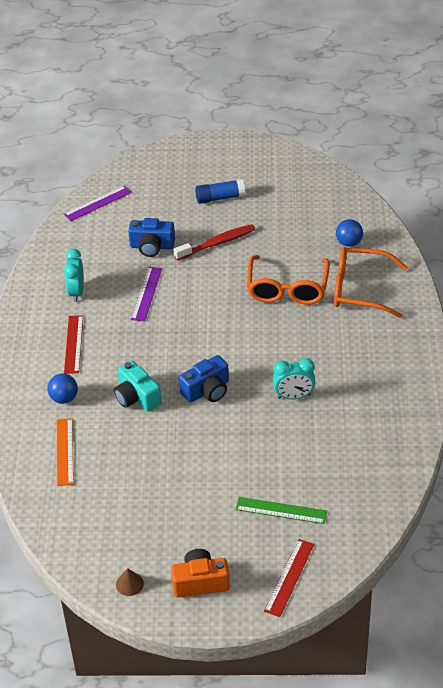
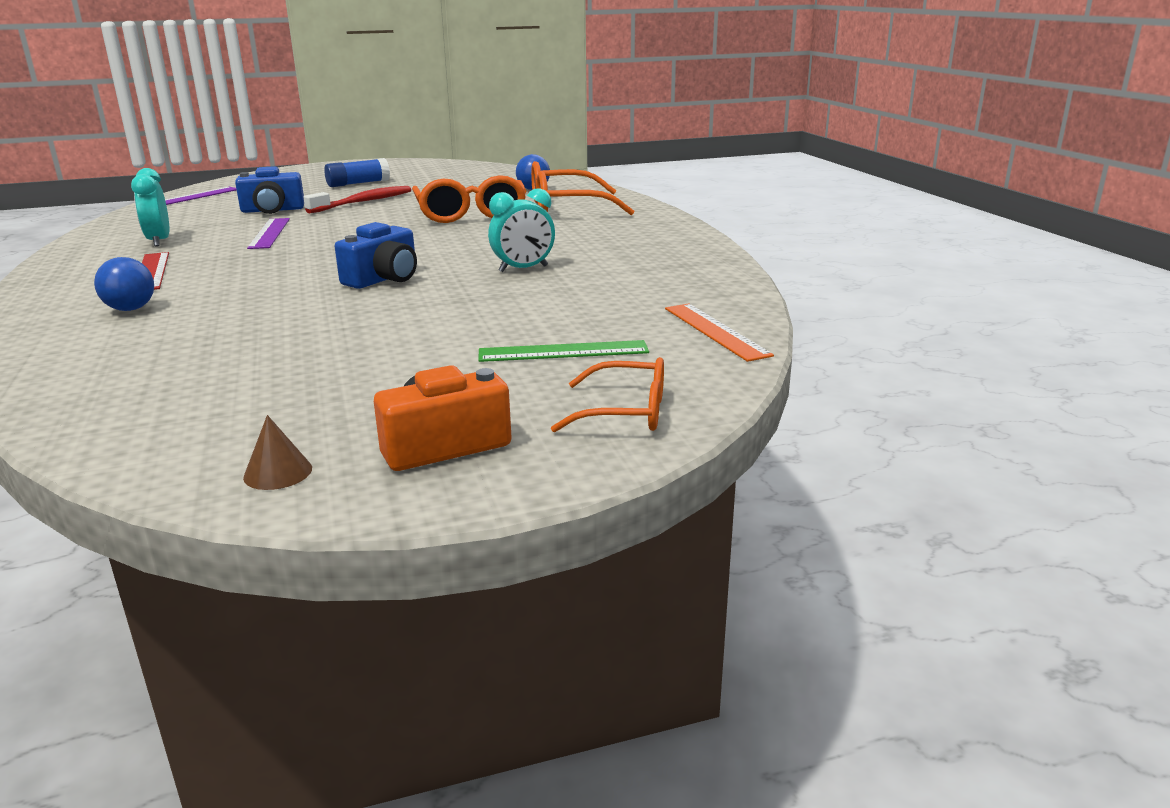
camera: 20 degrees left, 20 degrees down
orange ruler [57,418,74,486] -> orange ruler moved to [665,304,774,362]
turquoise camera [114,361,162,412] -> none
red ruler [264,539,314,617] -> orange glasses [551,357,664,433]

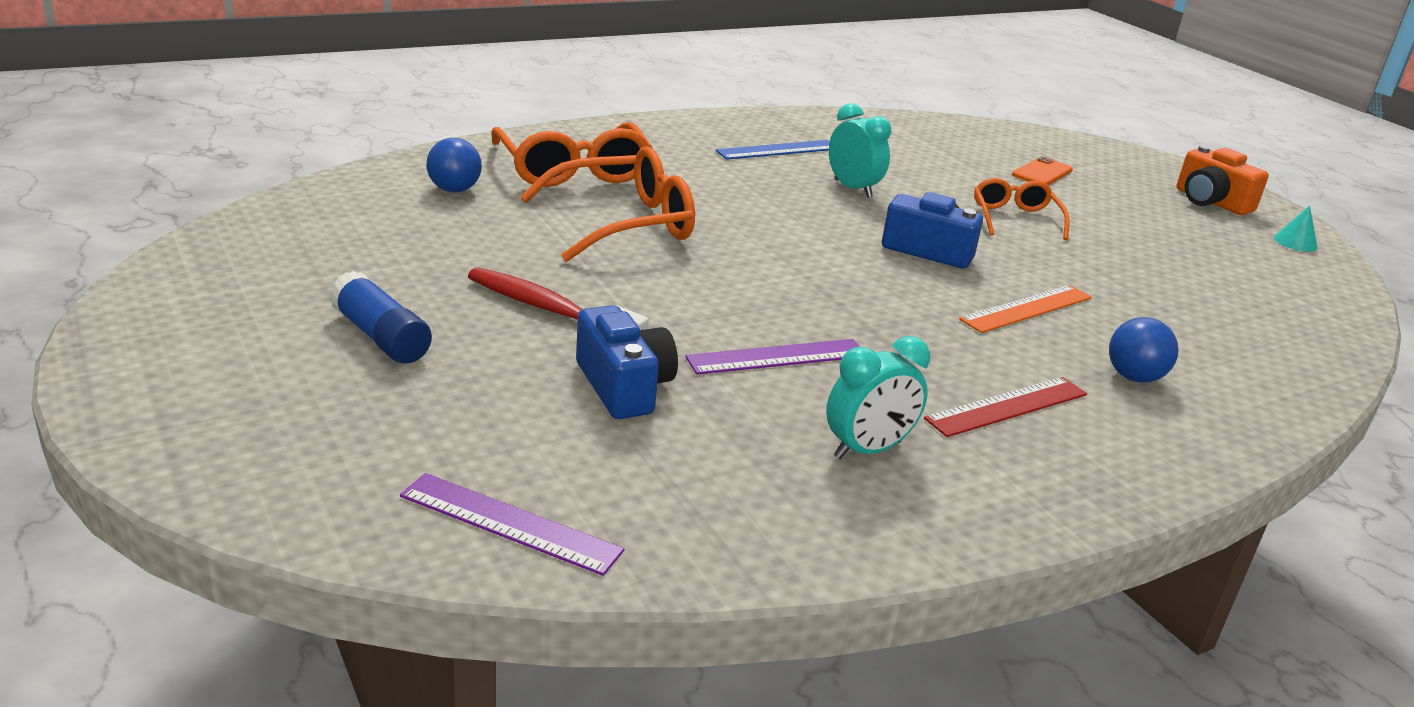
camera: 105 degrees left, 5 degrees up
brown cone [243,415,312,490] -> turquoise cone [1274,205,1317,252]
green ruler [479,340,649,362] -> orange phone [1012,156,1073,185]
orange glasses [551,357,664,433] -> orange glasses moved to [974,178,1070,240]
orange ruler [665,304,774,362] -> orange ruler moved to [959,285,1092,333]
none -> blue ruler [716,140,830,160]

